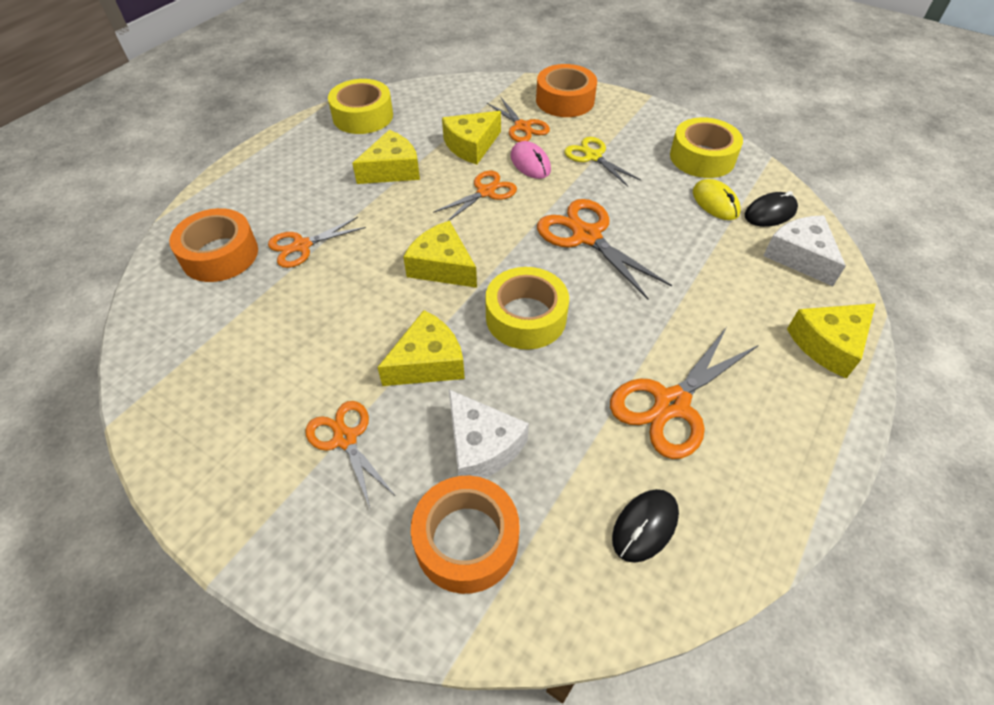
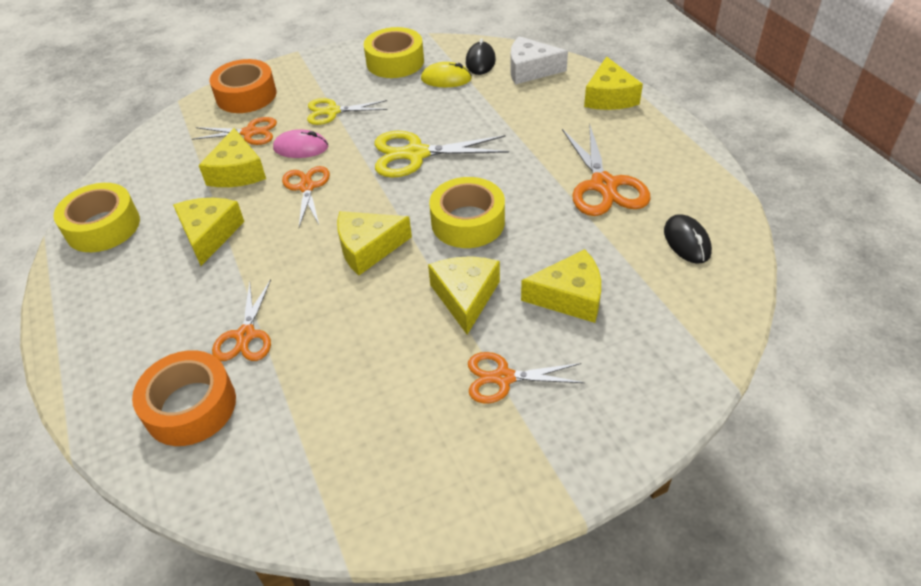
camera: 55 degrees left, 5 degrees down
orange tape [411,476,520,594] -> none
white cheese [449,389,529,478] -> yellow cheese [521,249,601,323]
orange scissors [537,199,672,300] -> yellow scissors [375,131,509,177]

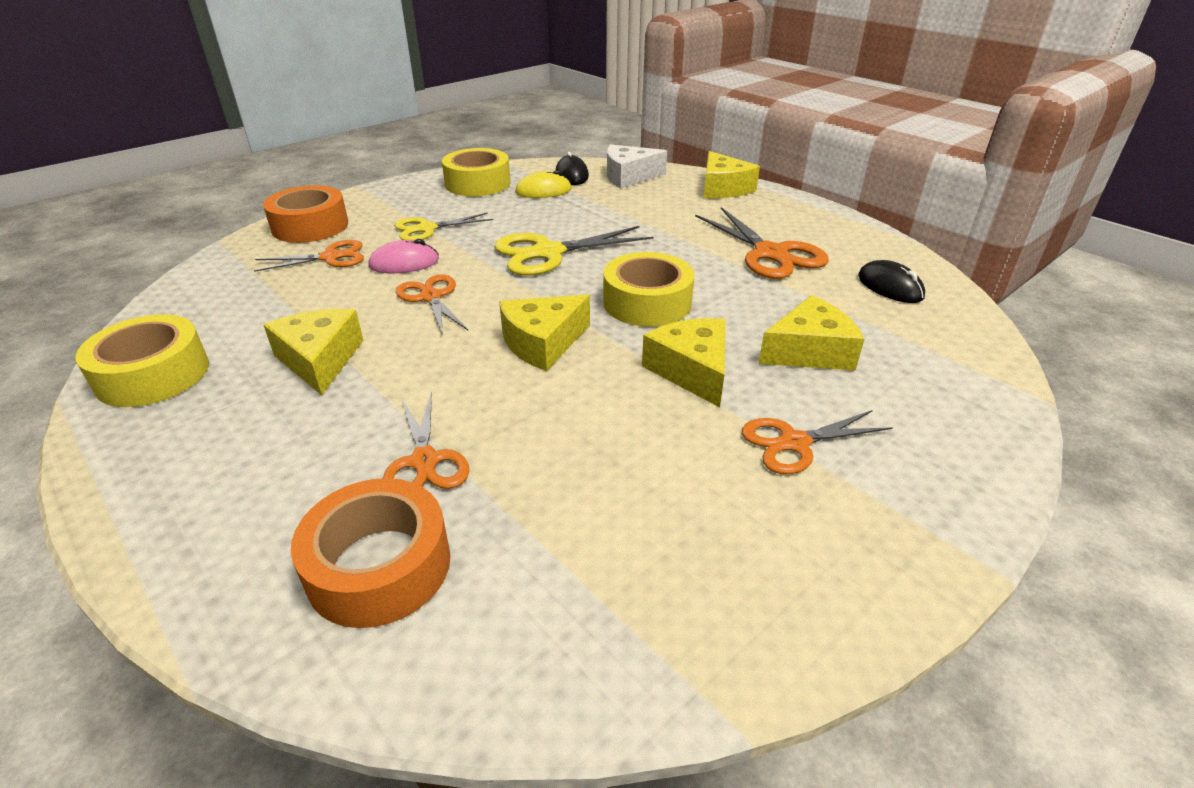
camera: 20 degrees left, 10 degrees down
yellow cheese [199,128,266,187] -> none

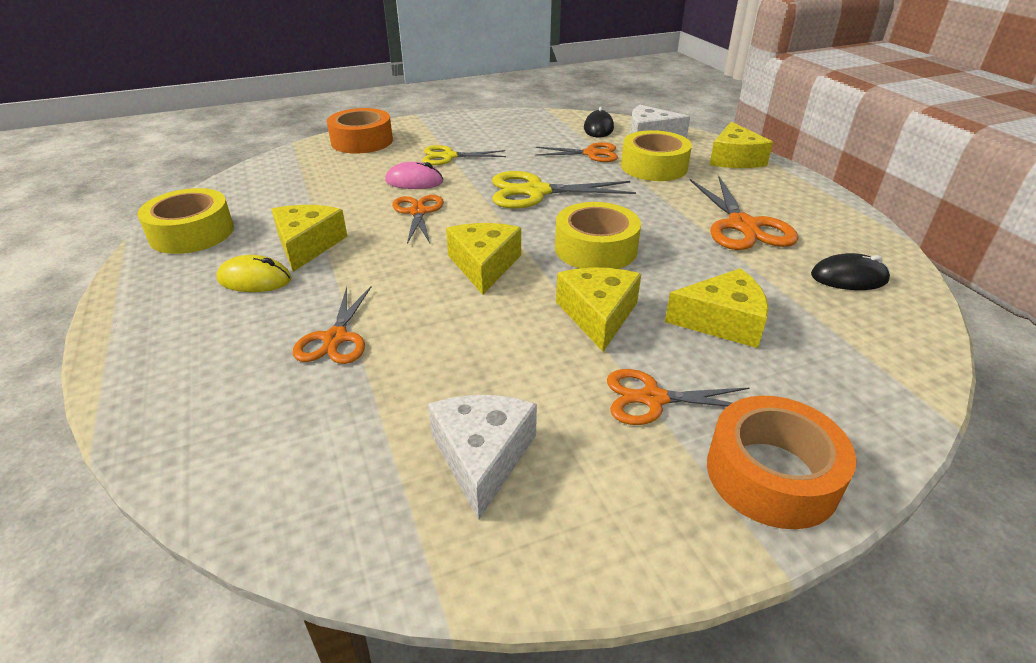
camera: 20 degrees right, 0 degrees up
orange scissors [254,240,364,272] -> orange scissors moved to [535,142,618,162]
orange tape [291,478,450,628] -> orange tape moved to [707,396,856,529]
yellow tape [442,148,510,196] -> yellow tape moved to [621,130,692,181]
yellow cheese [499,294,590,371] -> yellow cheese turned 105 degrees clockwise [446,223,521,295]
yellow mouse [515,170,572,198] -> yellow mouse moved to [216,255,292,292]
black mouse [858,260,925,303] -> black mouse turned 75 degrees counterclockwise [811,253,890,290]
none -> white cheese [428,395,537,520]

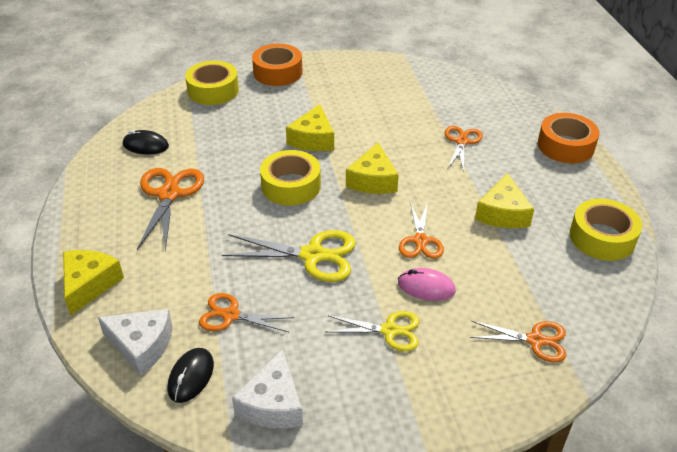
camera: 170 degrees left, 5 degrees up
yellow mouse [216,255,292,292] -> none
orange tape [327,108,393,154] -> orange tape moved to [538,113,599,164]
white cheese [428,395,537,520] -> white cheese moved to [232,349,303,428]
orange scissors [607,369,749,425] -> orange scissors moved to [470,321,566,363]
yellow tape [621,130,692,181] -> yellow tape moved to [185,61,239,105]
yellow cheese [665,268,769,348] -> none

